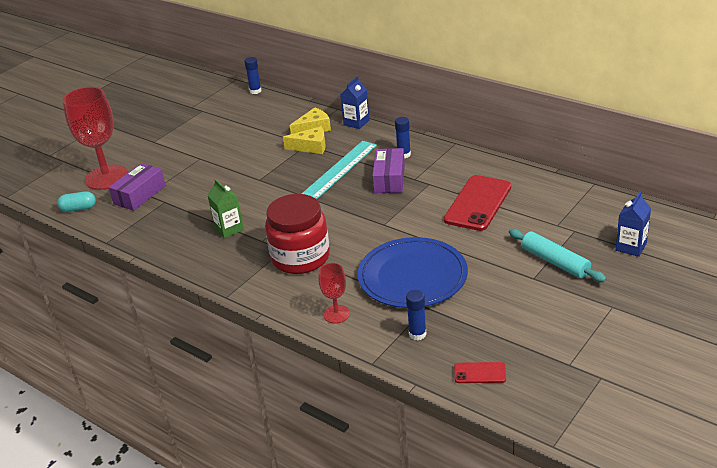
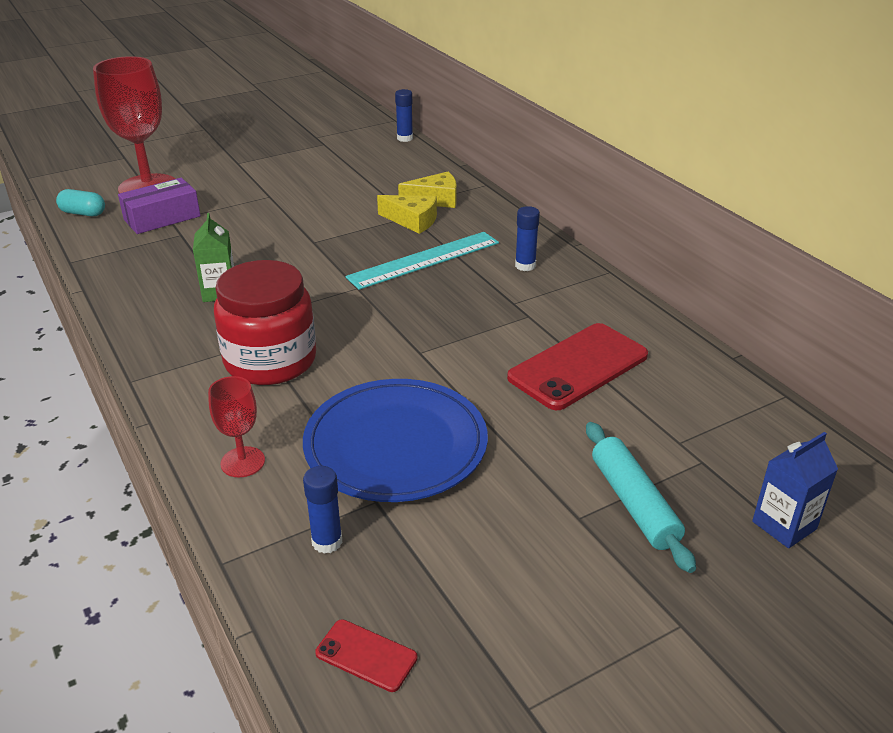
camera: 20 degrees right, 0 degrees up
blue carton [340,76,369,129] -> none
purple box [372,148,405,193] -> none

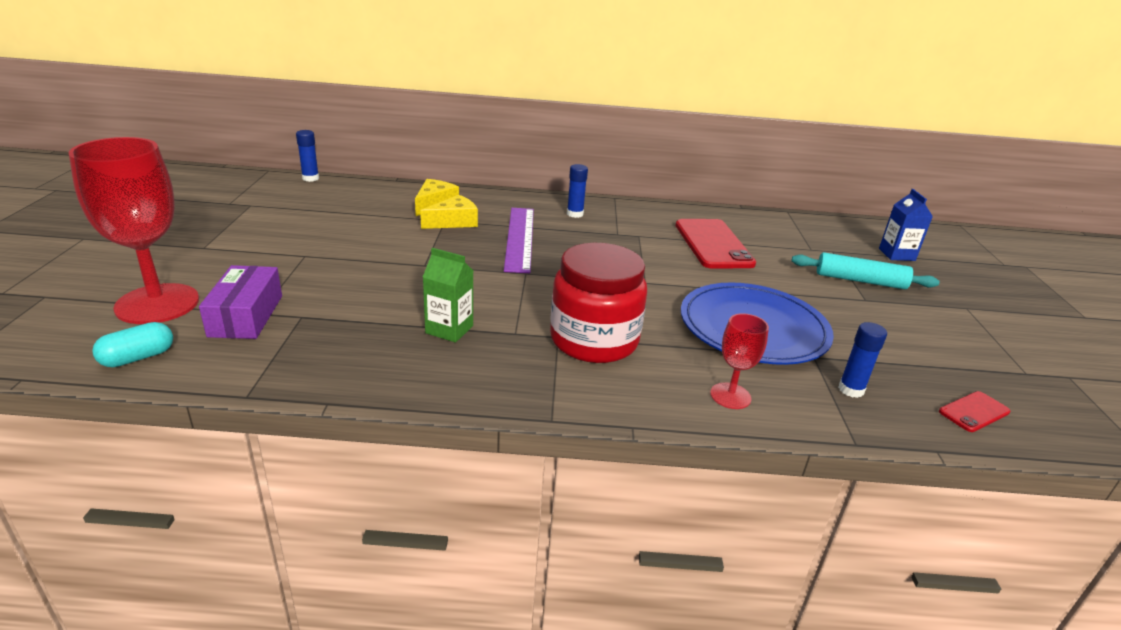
camera: 60 degrees left, 5 degrees down
turquoise ruler [345,232,499,290] -> purple ruler [504,208,534,273]

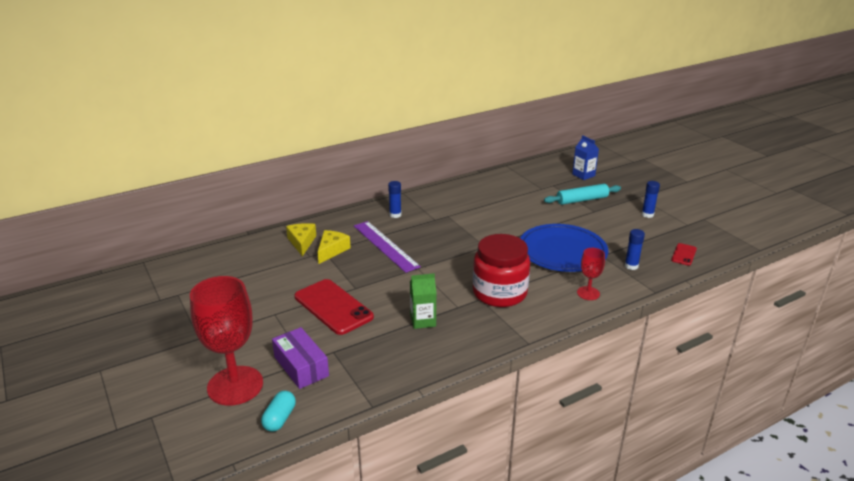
camera: 30 degrees left, 0 degrees up
blue glue stick [296,130,319,182] -> blue glue stick moved to [642,181,660,218]
red phone [676,219,756,269] -> red phone moved to [294,279,374,335]

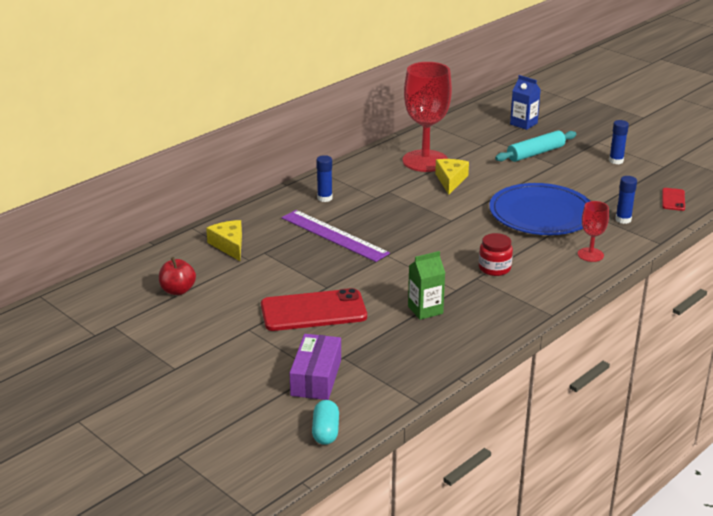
camera: 15 degrees left, 0 degrees up
red goblet [190,276,263,406] -> red goblet moved to [402,62,452,172]
purple box [272,327,329,389] -> purple box turned 60 degrees clockwise [290,334,341,400]
red phone [294,279,374,335] -> red phone turned 45 degrees counterclockwise [261,288,367,331]
yellow cheese [317,230,351,264] -> yellow cheese moved to [435,159,469,195]
red jar [473,234,530,307] -> red jar [479,233,513,276], size x0.51
none -> red apple [159,257,196,295]

